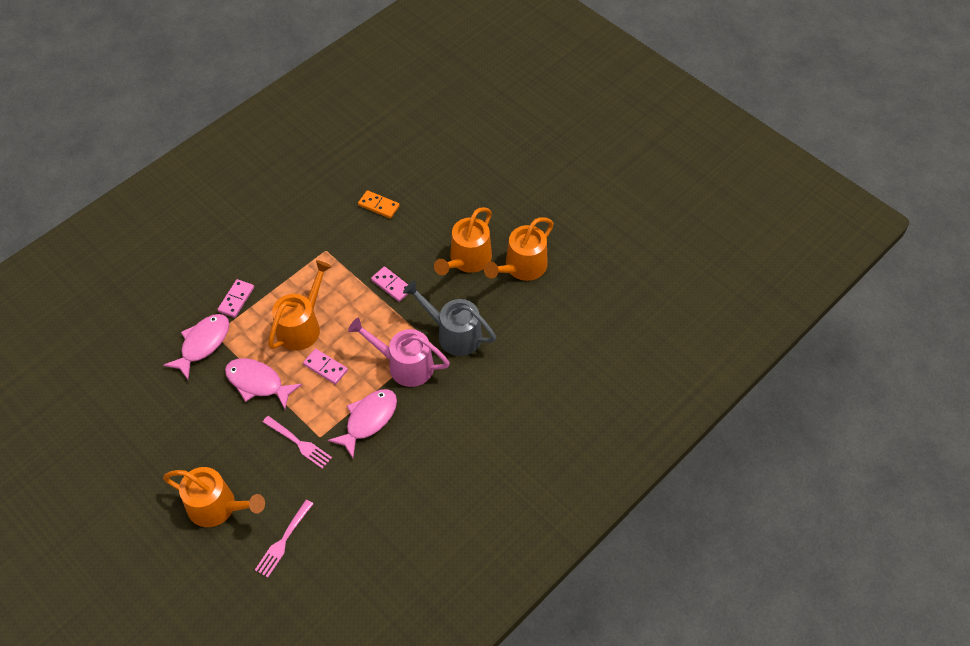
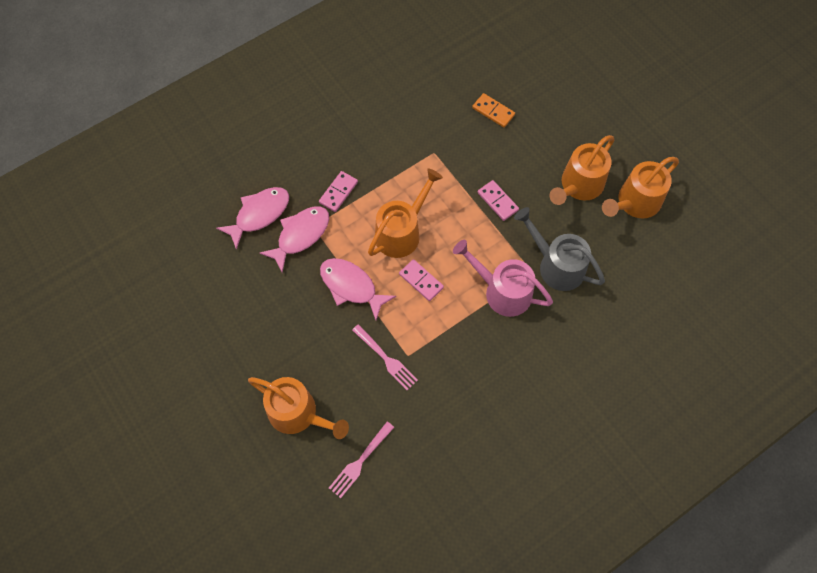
camera: 10 degrees right, 10 degrees up
pink fish [328,389,397,458] -> pink fish moved to [216,187,289,250]

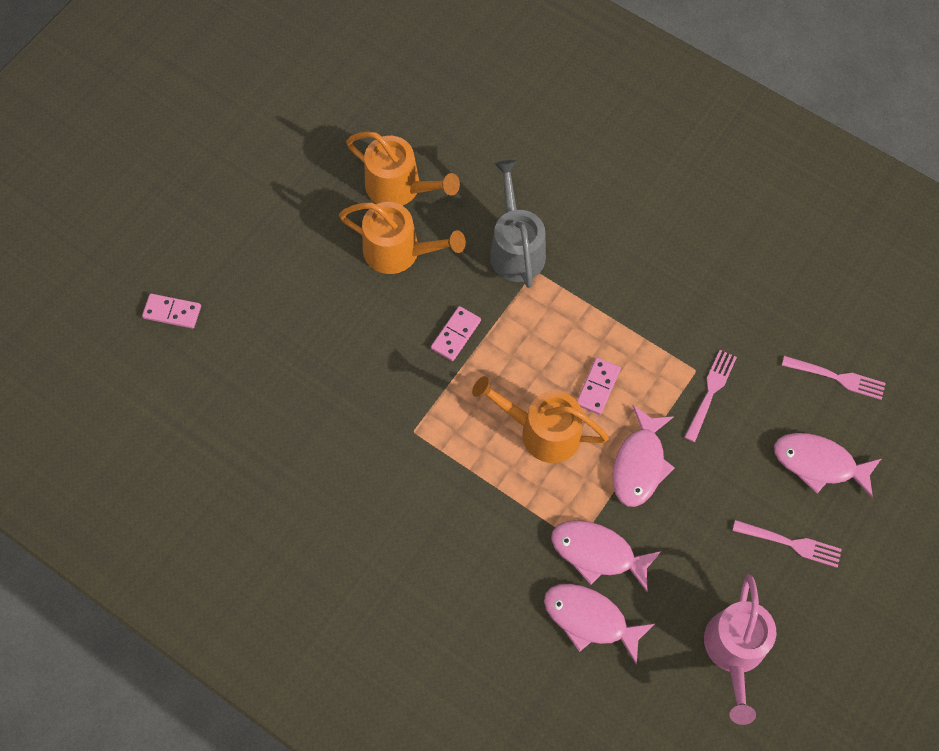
camera: 110 degrees left, 0 degrees up
orange watering can [248,377,349,439] -> pink fish [774,433,881,498]
pink domino [319,171,358,212] -> pink domino moved to [142,293,201,329]
pink watering can [453,240,553,317] -> pink watering can moved to [704,574,776,725]
orange domino [472,93,515,128] -> none
grey watering can [514,207,605,291] -> grey watering can turned 150 degrees clockwise [490,160,546,288]
none -> pink fork [732,520,842,568]

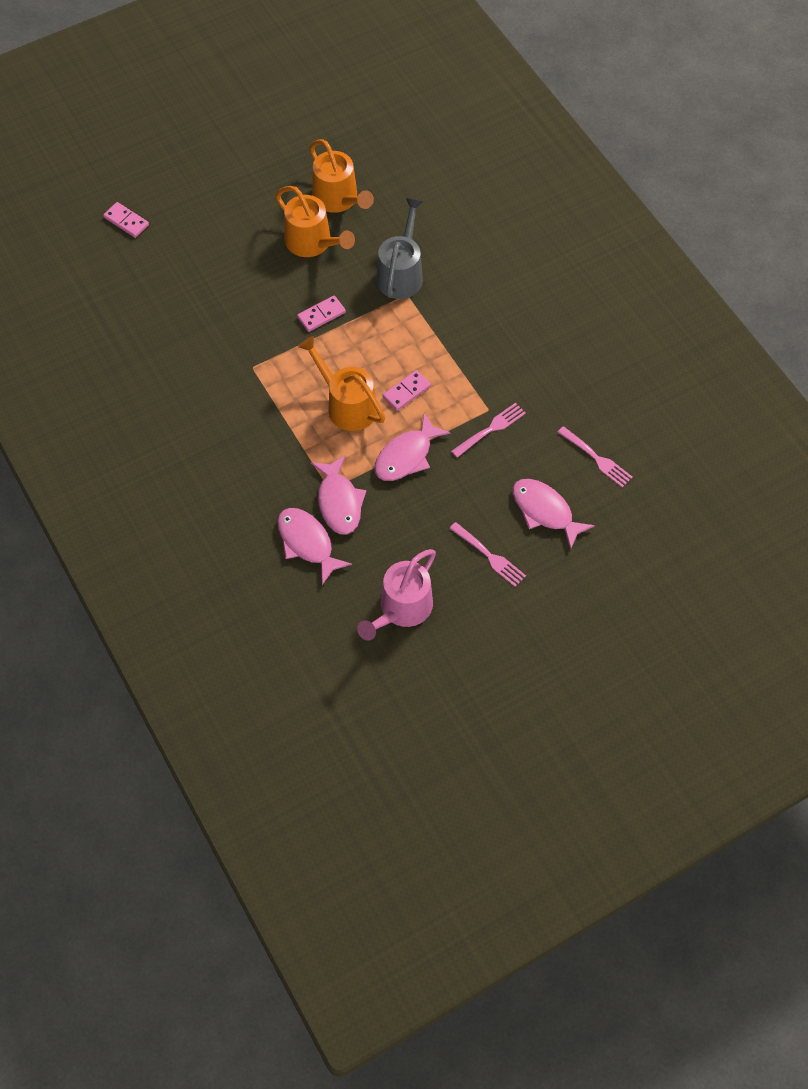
camera: 25 degrees right, 5 degrees down
pink fish [551,520,661,592] -> pink fish turned 150 degrees counterclockwise [311,455,367,534]

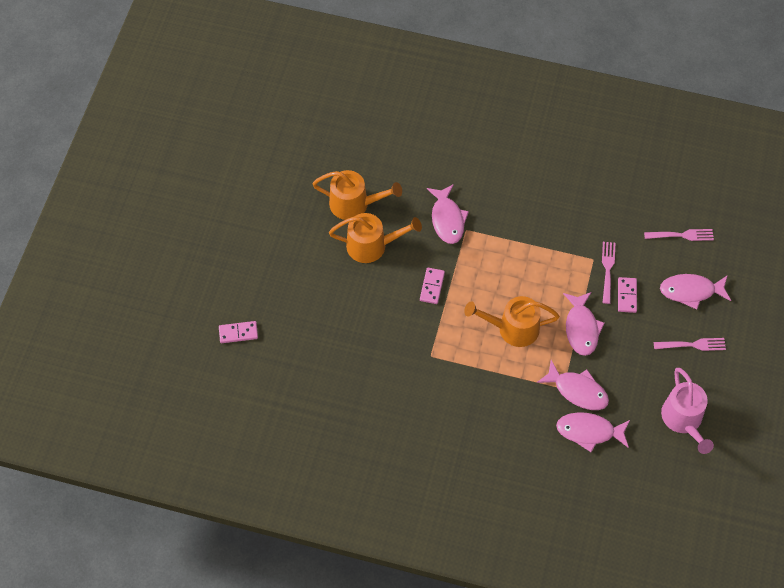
camera: 45 degrees left, 0 degrees up
grey watering can [376,198,423,299] -> pink fish [427,184,469,244]
pink domino [383,370,431,411] -> pink domino moved to [618,277,637,313]

